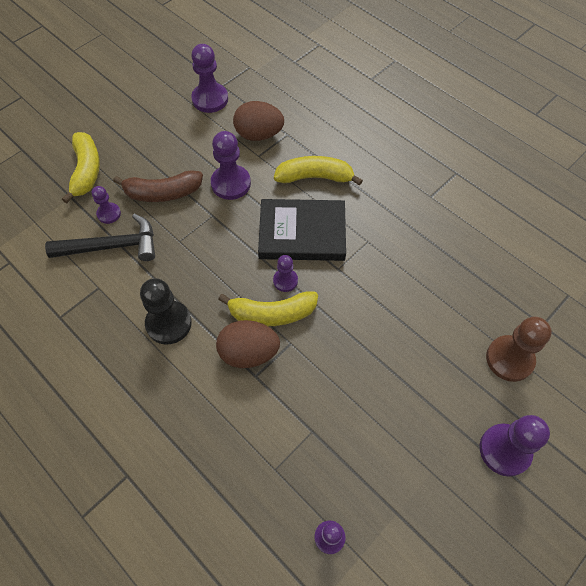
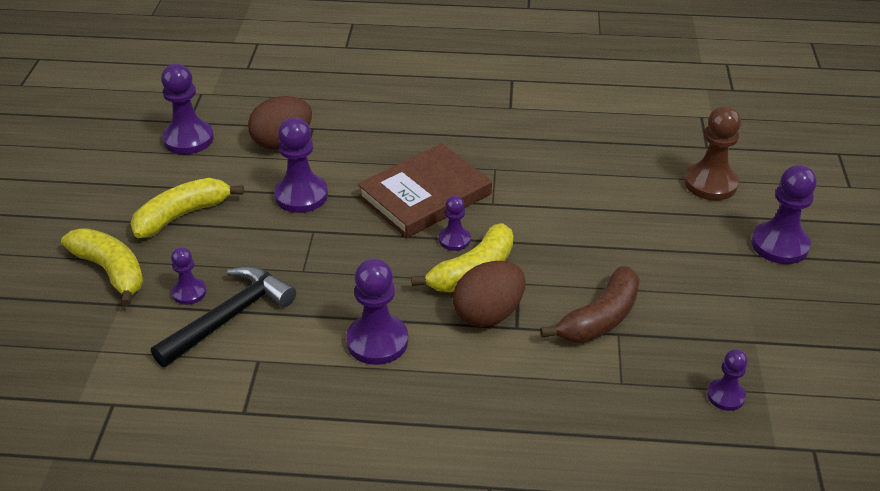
camera: 40 degrees left, 20 degrees down
brown banana [113,170,203,202] -> brown banana moved to [540,266,640,343]
black pawn [140,278,192,345] -> purple pawn [346,258,408,365]
black book [258,199,346,261] -> brown book [358,143,492,238]
yellow banana [274,156,363,186] -> yellow banana moved to [130,178,244,238]

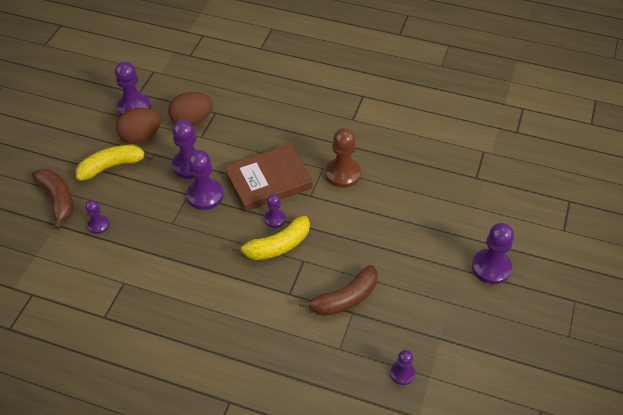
camera: 15 degrees right, 10 degrees up
yellow banana [61,228,143,307] -> brown banana [32,169,73,229]
black hammer [151,266,296,367] -> none
purple pawn [346,258,408,365] -> purple pawn moved to [187,150,224,210]
brown egg [453,261,525,327] -> brown egg moved to [116,108,161,144]
brown pawn [684,106,741,200] -> brown pawn moved to [325,128,361,188]

